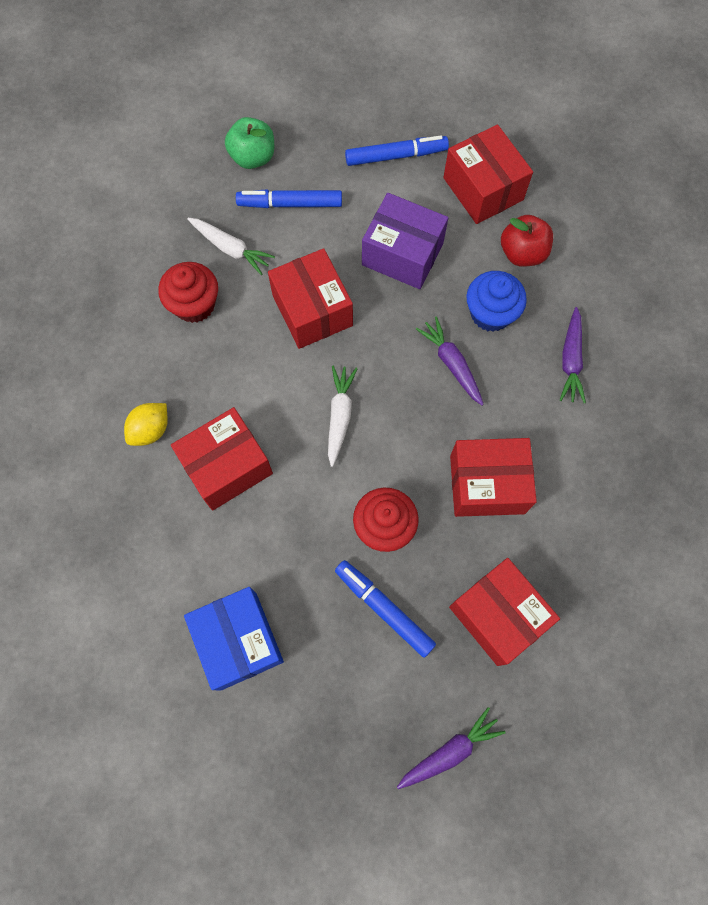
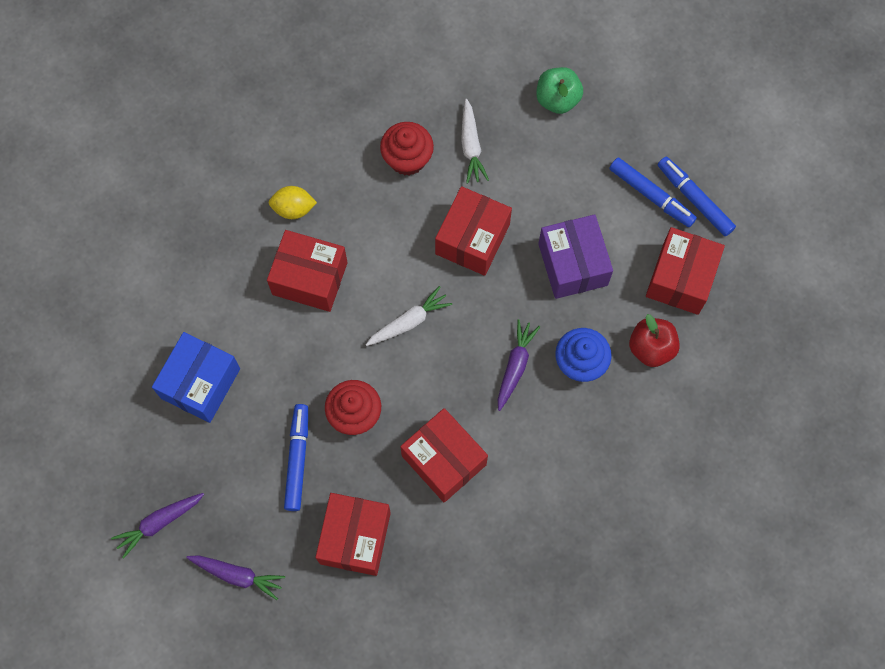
camera: 50 degrees right, 0 degrees up
blue marker [236,189,342,208] -> blue marker moved to [658,157,736,236]
purple carrot [560,307,586,403] -> purple carrot moved to [111,493,204,558]

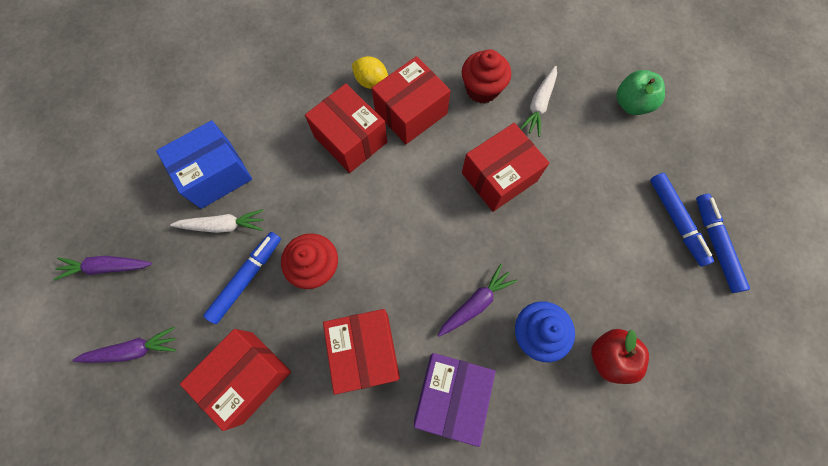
camera: 30 degrees right, 0 degrees up
purple carrot [186,555,285,600] -> purple carrot turned 60 degrees counterclockwise [72,327,176,363]
white carrot [365,286,452,346] -> white carrot moved to [170,209,264,233]
purple box [538,214,613,299] -> purple box moved to [414,353,496,447]
red box [646,227,725,315] -> red box moved to [372,56,451,144]

